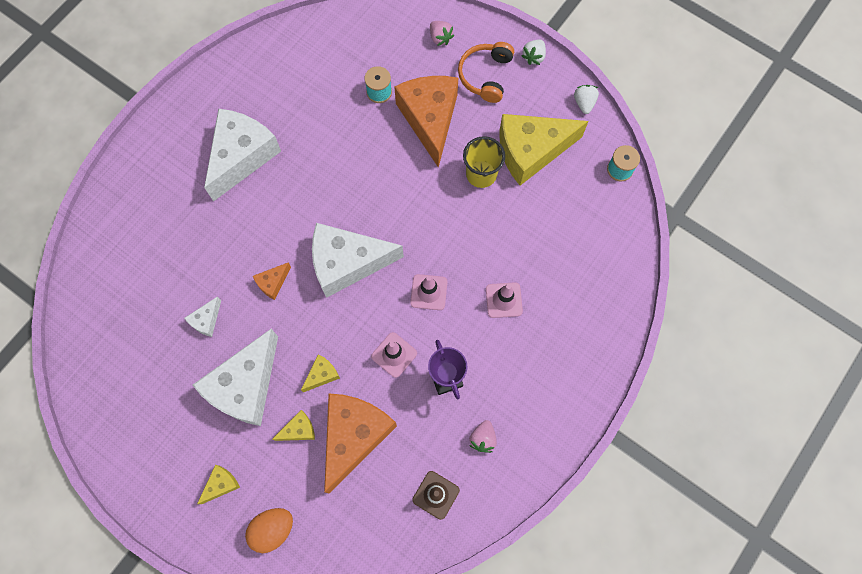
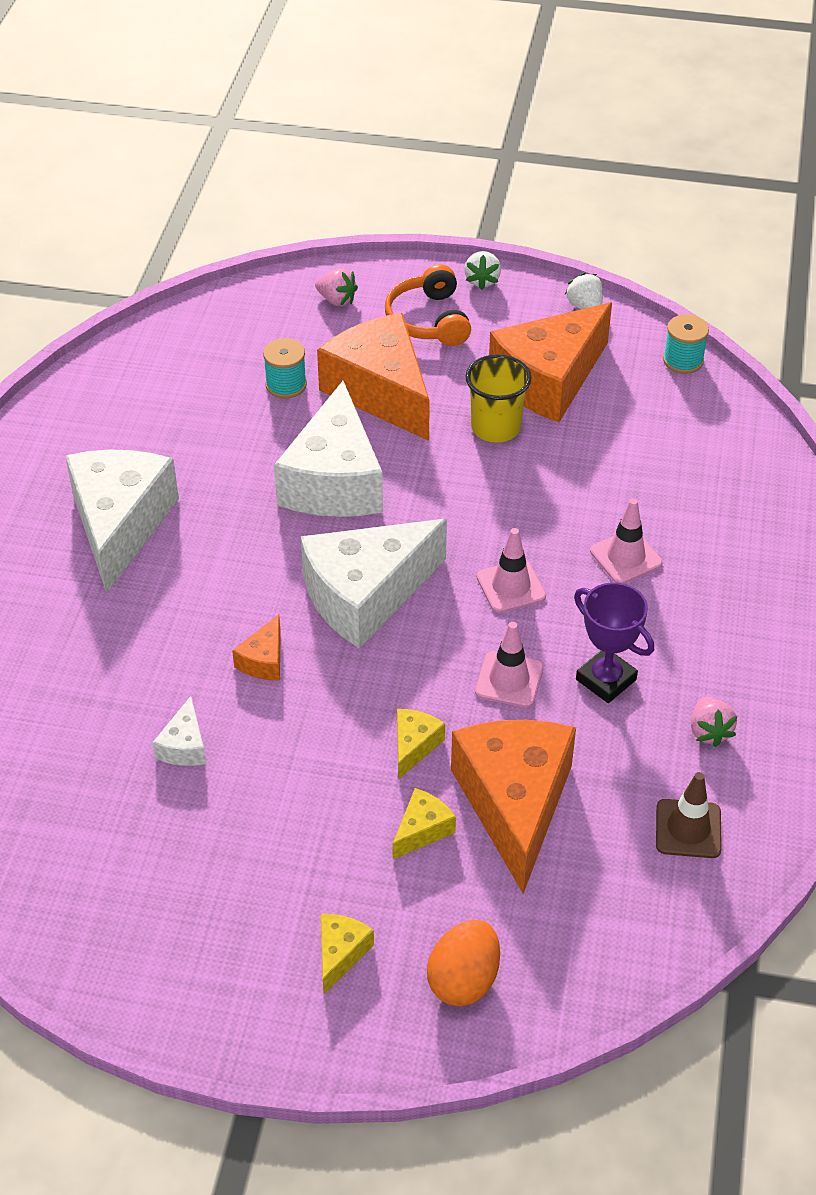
camera: 25 degrees left, 25 degrees down
white cheese [193,329,278,426] -> white cheese moved to [274,381,383,517]
yellow cheese [500,114,589,186] -> orange cheese [489,302,612,422]

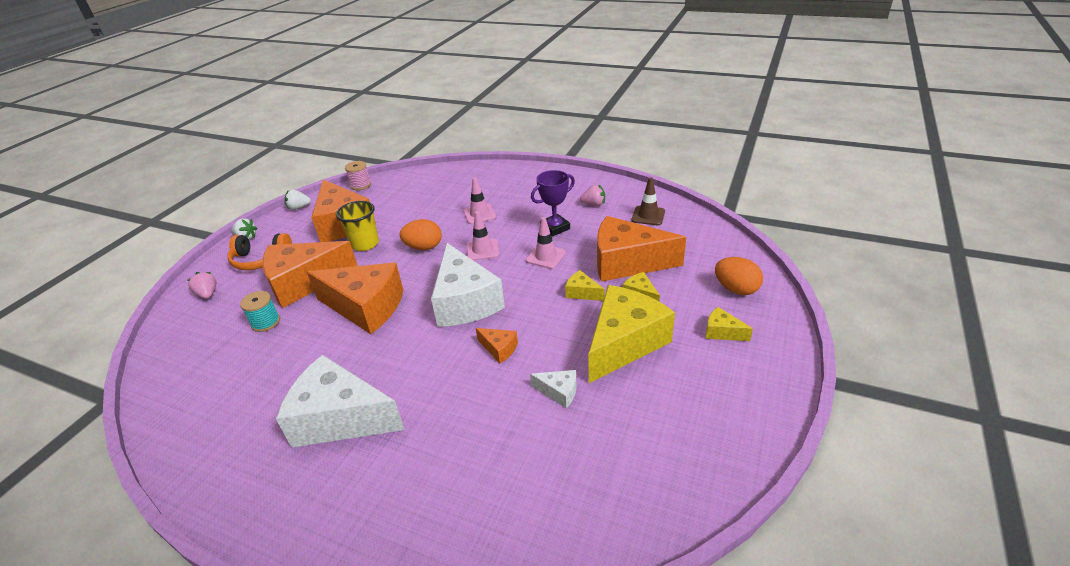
camera: 75 degrees left, 10 degrees down
white cheese [274,381,383,517] -> orange cheese [307,262,403,334]
pink strawberry [315,269,358,306] -> pink strawberry turned 75 degrees counterclockwise [188,272,216,299]
turquoise spool [663,314,709,374] -> pink spool [345,161,371,190]
none -> orange egg [400,219,442,250]
none -> yellow cheese [588,285,675,383]

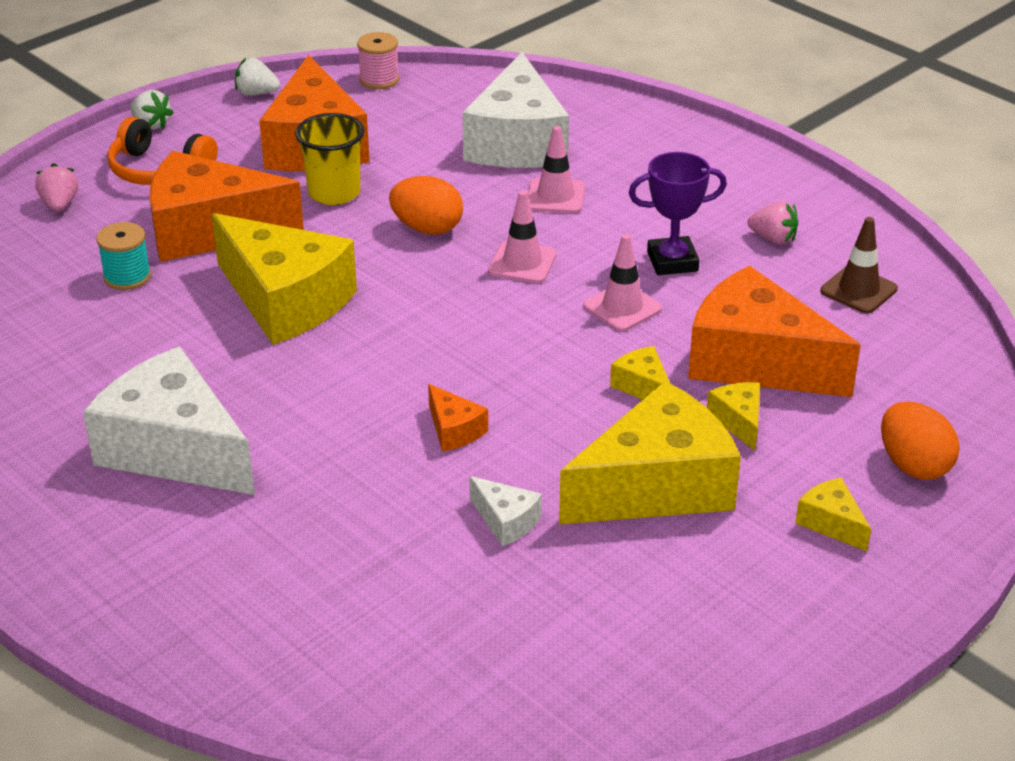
camera: 20 degrees right, 0 degrees up
orange cheese [307,262,403,334] -> yellow cheese [212,213,357,345]
white cheese [431,243,505,327] -> white cheese moved to [462,52,569,168]

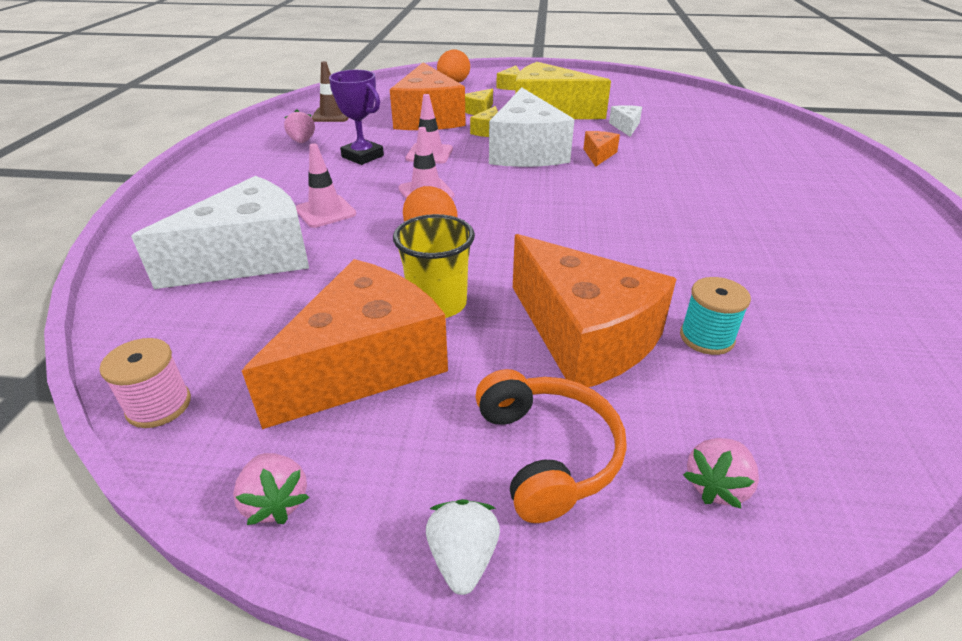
camera: 130 degrees left, 0 degrees up
white cheese [83,347,255,495] -> white cheese moved to [489,87,574,167]
yellow cheese [212,213,357,345] -> none
white strawberry [235,58,280,96] -> pink strawberry [233,453,309,525]

